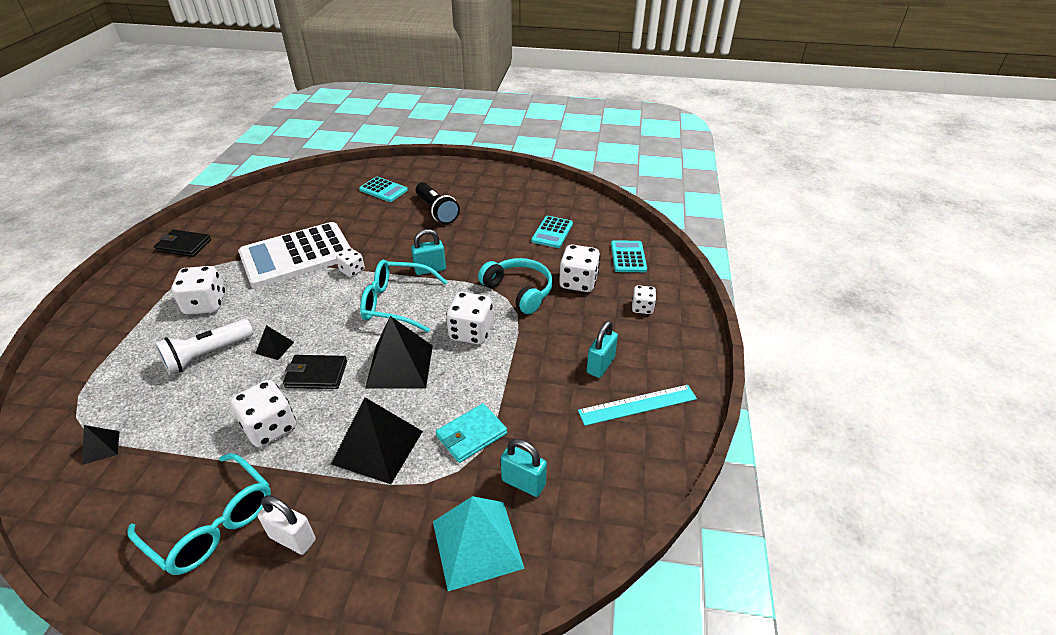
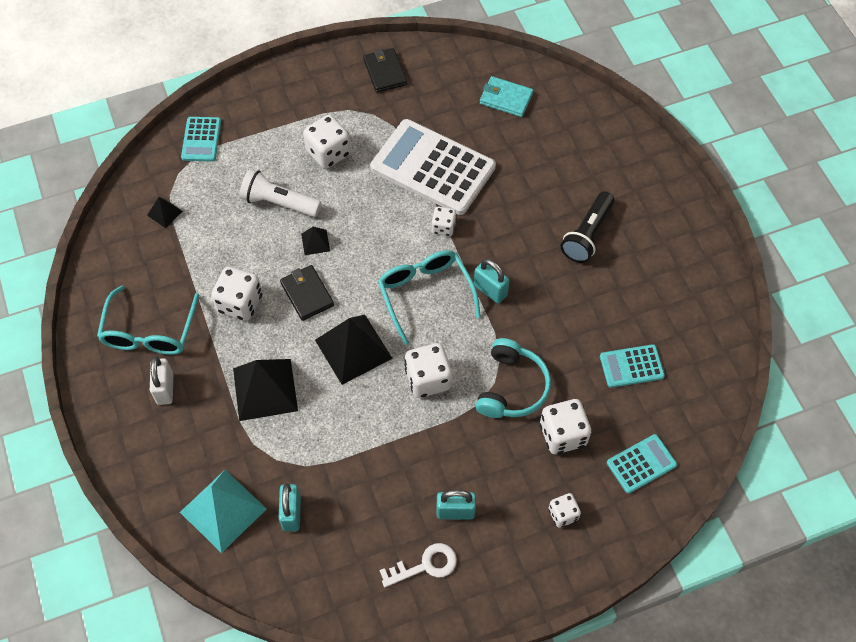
camera: 60 degrees right, 20 degrees up
turquoise calculator [359,177,408,202] -> turquoise calculator moved to [181,117,221,162]
turquoise wallet [436,403,507,463] -> turquoise wallet moved to [480,76,533,117]
turquoise ruler [578,385,697,426] -> white key [380,543,457,587]

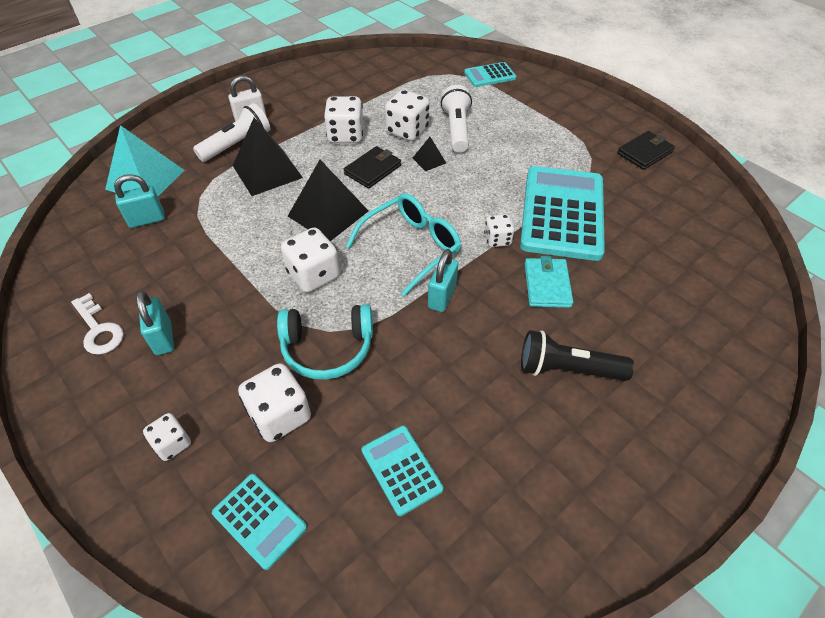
camera: 70 degrees right, 10 degrees down
turquoise glasses [97,285,199,355] -> none
black pyramid [147,197,183,228] -> none
white dice [303,115,351,169] -> white dice moved to [385,90,429,141]
white calculator [370,119,496,215] -> turquoise calculator [520,166,605,261]
turquoise wallet [480,76,533,117] -> turquoise wallet moved to [525,256,573,308]
none -> white flashlight [193,103,270,162]

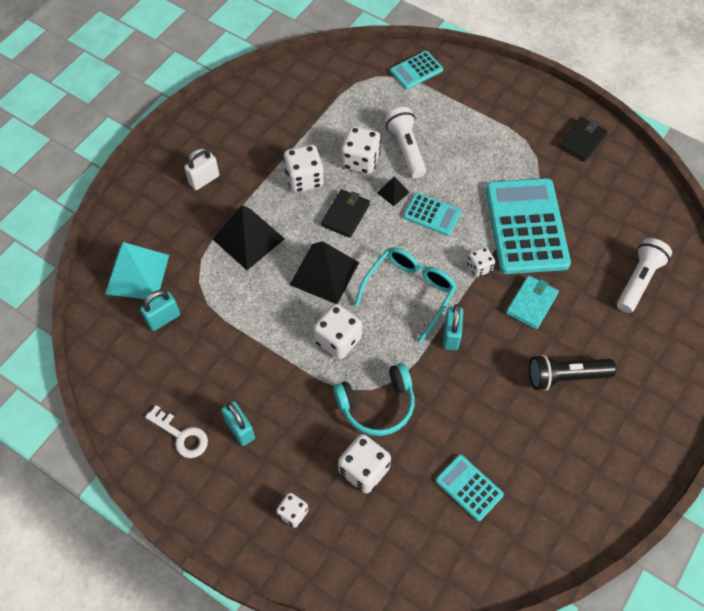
camera: 15 degrees left, 10 degrees up
white flashlight [193,103,270,162] -> white flashlight moved to [617,238,672,313]
turquoise calculator [212,474,307,570] -> turquoise calculator moved to [403,193,461,236]
turquoise wallet [525,256,573,308] -> turquoise wallet turned 45 degrees clockwise [506,275,559,329]

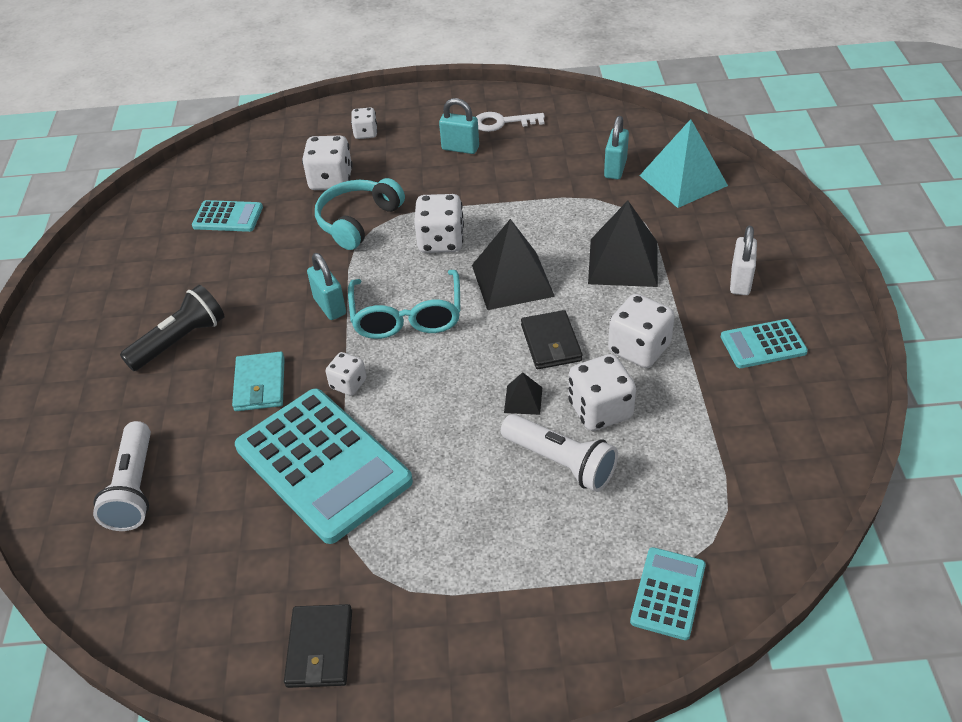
camera: 145 degrees right, 15 degrees down
turquoise calculator [403,193,461,236] -> turquoise calculator moved to [721,319,808,368]

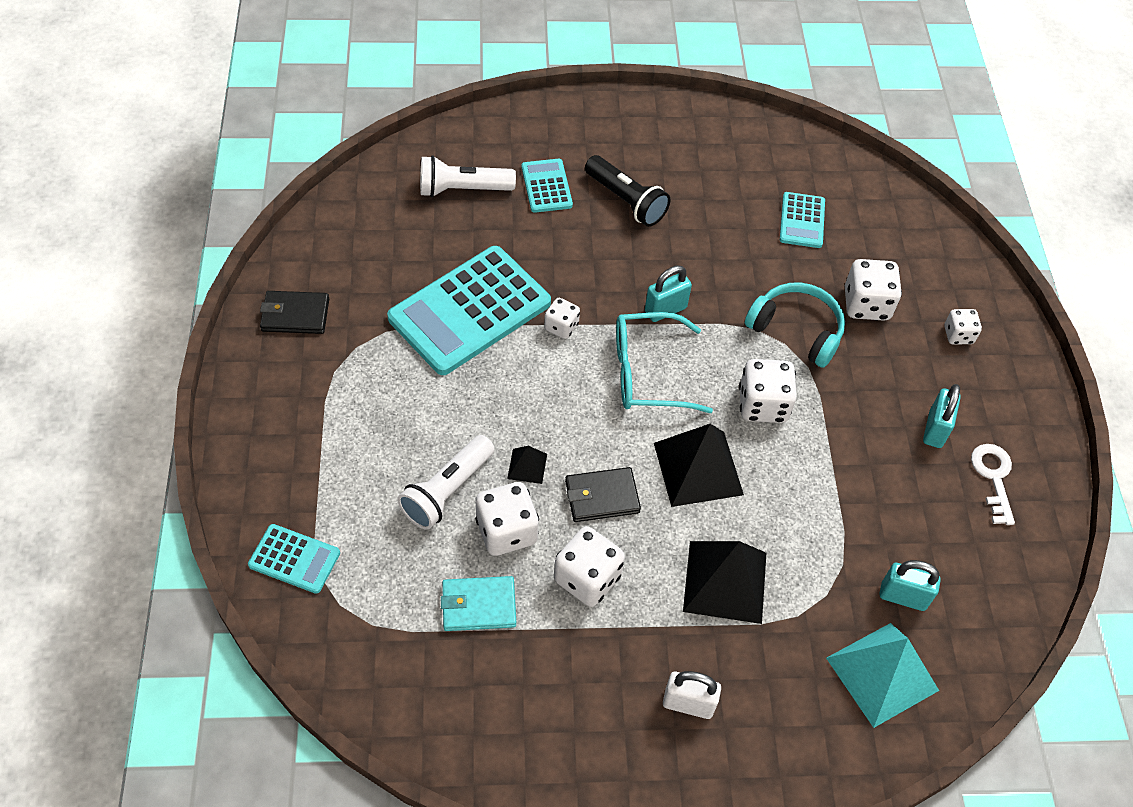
camera: 85 degrees right, 10 degrees up
turquoise wallet [232,352,285,411] -> turquoise wallet moved to [441,576,516,631]
turquoise calculator [721,319,808,368] -> turquoise calculator moved to [522,159,573,213]

